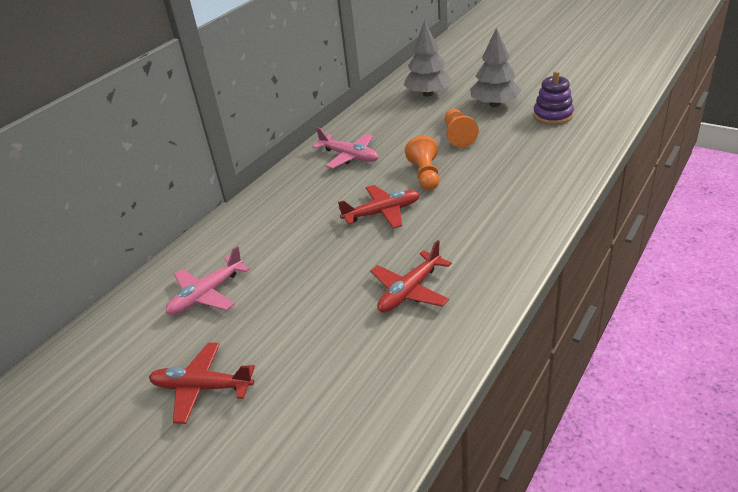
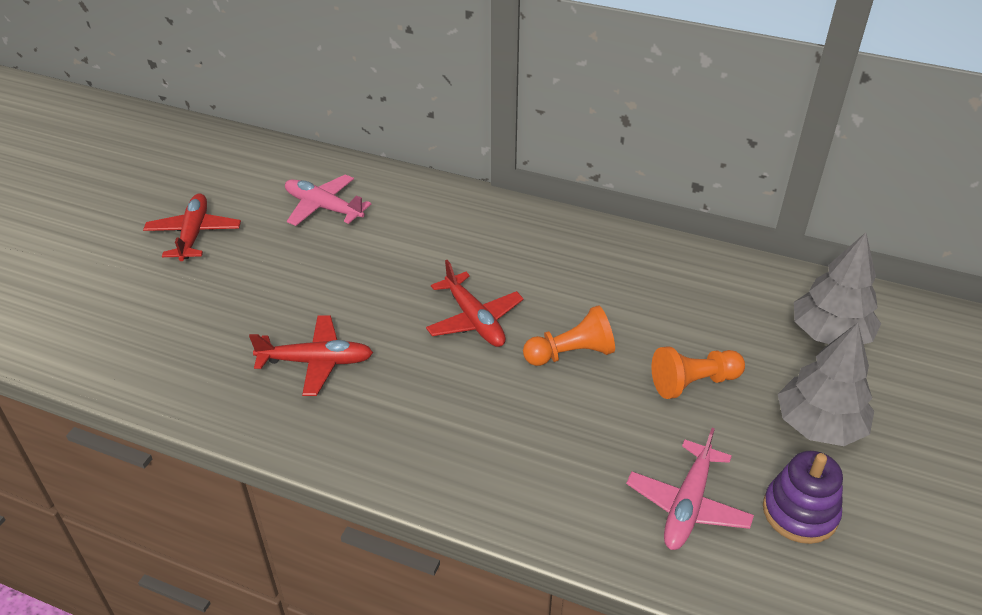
camera: 75 degrees right, 5 degrees up
pink plane [313,127,379,169] -> pink plane moved to [626,428,754,550]
red plane [370,240,452,313] -> red plane turned 150 degrees clockwise [249,315,373,396]

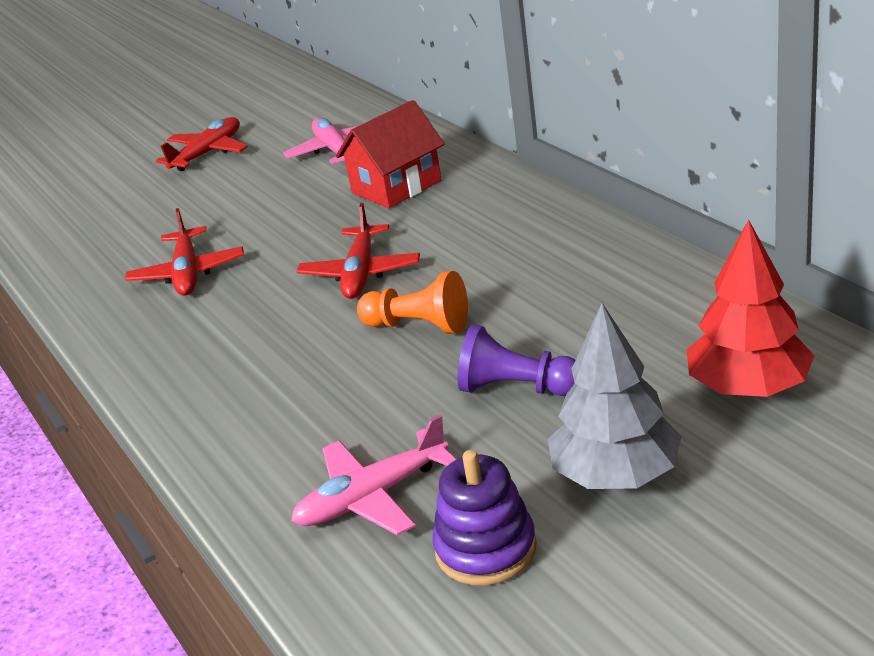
camera: 40 degrees right, 10 degrees down
red plane [249,315,373,396] -> red plane turned 45 degrees clockwise [125,208,244,296]
orange pawn [651,346,745,399] -> purple pawn [458,324,576,396]
grey tree [794,232,881,344] -> red tree [687,219,814,397]
none -> red house [336,100,445,209]

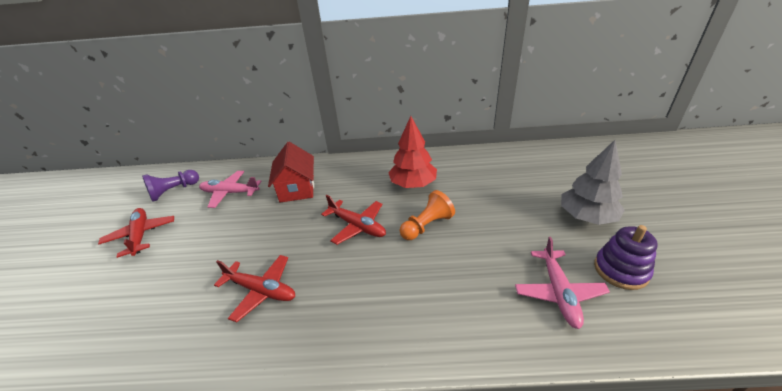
camera: 60 degrees left, 5 degrees up
purple pawn [458,324,576,396] -> purple pawn moved to [142,170,199,202]
red tree [687,219,814,397] -> red tree moved to [388,116,437,188]

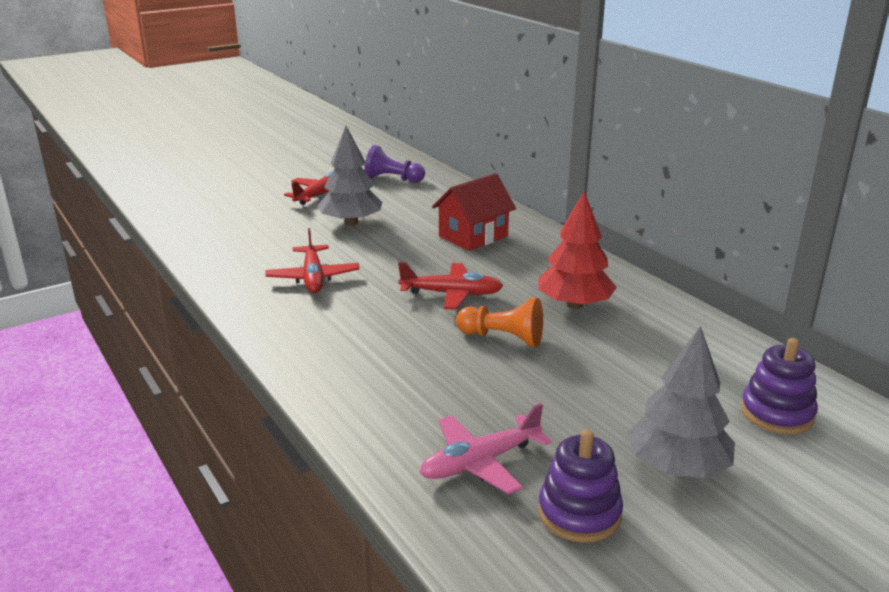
camera: 55 degrees right, 10 degrees down
pink plane [199,171,262,208] -> none
red plane [321,195,386,245] -> red plane turned 90 degrees counterclockwise [398,262,503,310]
none -> grey tree [318,126,382,226]
none -> purple stacking toy [741,338,818,434]

